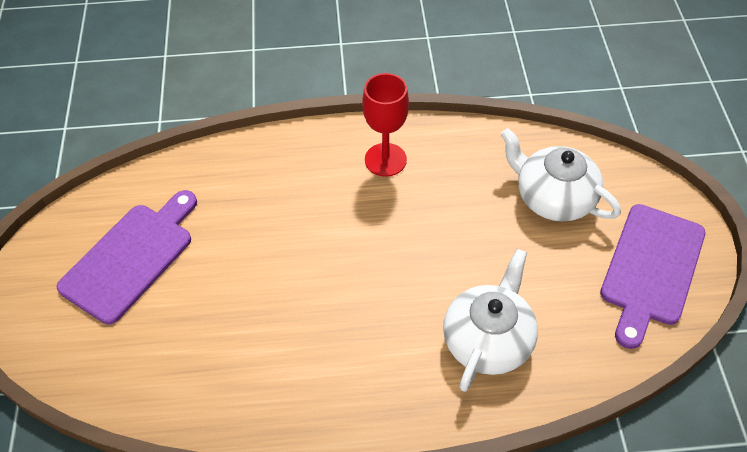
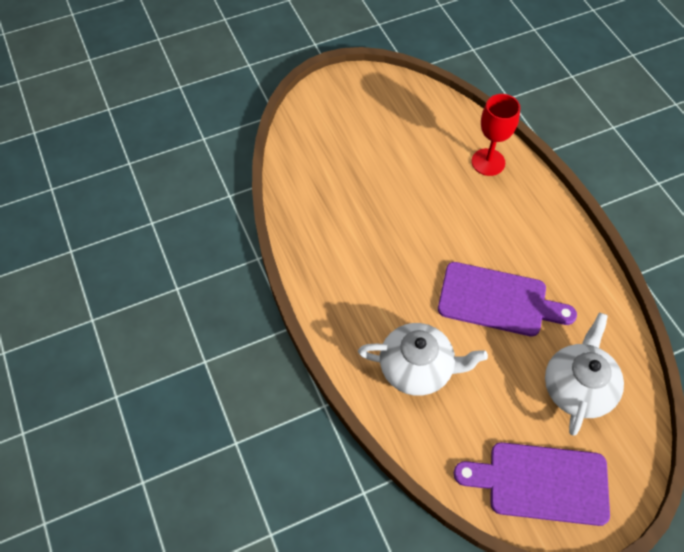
camera: 70 degrees right, 5 degrees up
purple cutting board [57,190,197,324] -> purple cutting board moved to [438,262,577,337]
red goblet [362,73,409,177] -> red goblet moved to [471,94,520,176]

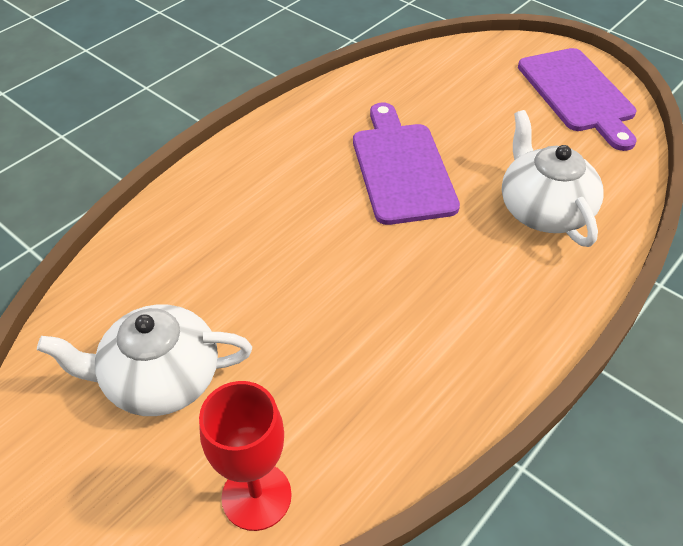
camera: 115 degrees left, 10 degrees down
red goblet [471,94,520,176] -> red goblet moved to [199,381,292,531]
white teapot [545,313,624,436] -> white teapot moved to [37,304,252,416]

